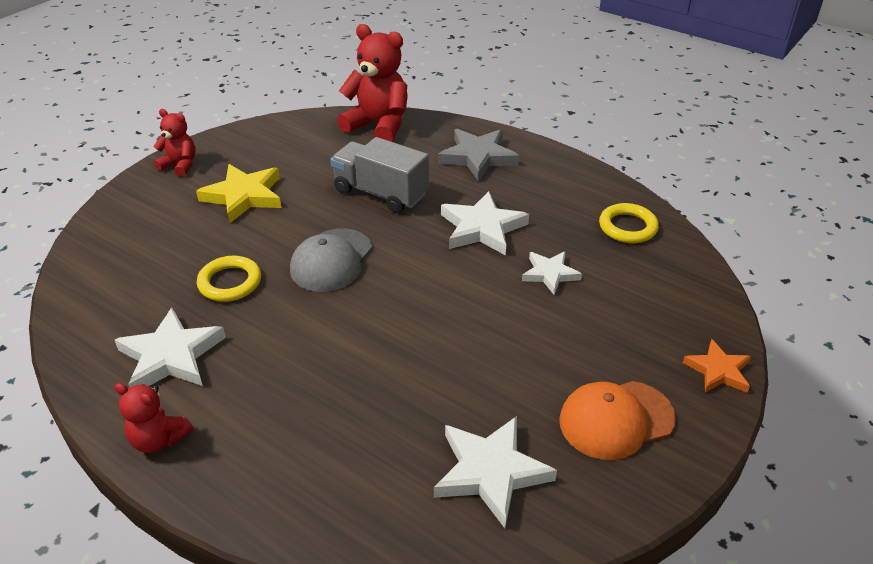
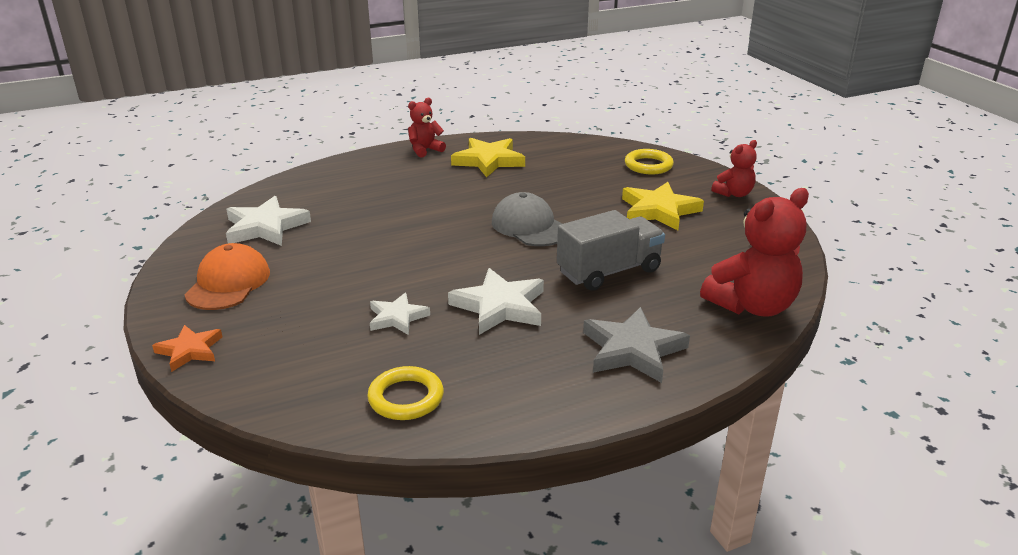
camera: 120 degrees right, 10 degrees down
white star [115,308,226,388] -> yellow star [451,138,525,177]
yellow ring [197,256,261,302] -> yellow ring moved to [625,149,674,174]

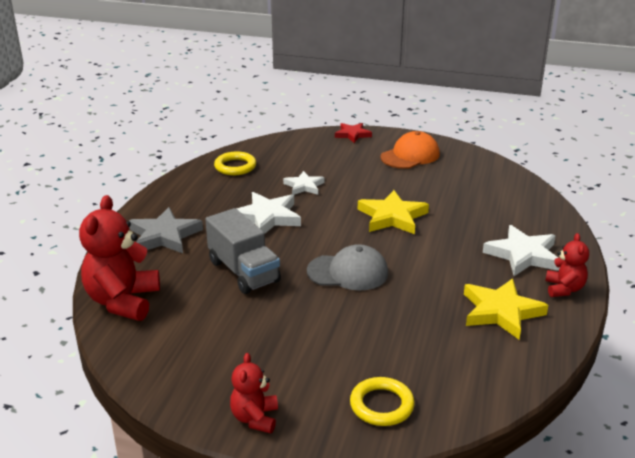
camera: 130 degrees right, 0 degrees up
orange star [152,325,223,372] -> red star [335,123,372,143]
orange cap [184,243,270,310] -> orange cap turned 90 degrees counterclockwise [381,131,440,169]
white star [226,196,311,246] -> white star moved to [483,225,560,276]
grey truck [557,210,665,291] -> grey truck turned 45 degrees counterclockwise [205,208,281,294]
yellow star [622,182,704,230] -> yellow star moved to [358,190,429,234]

